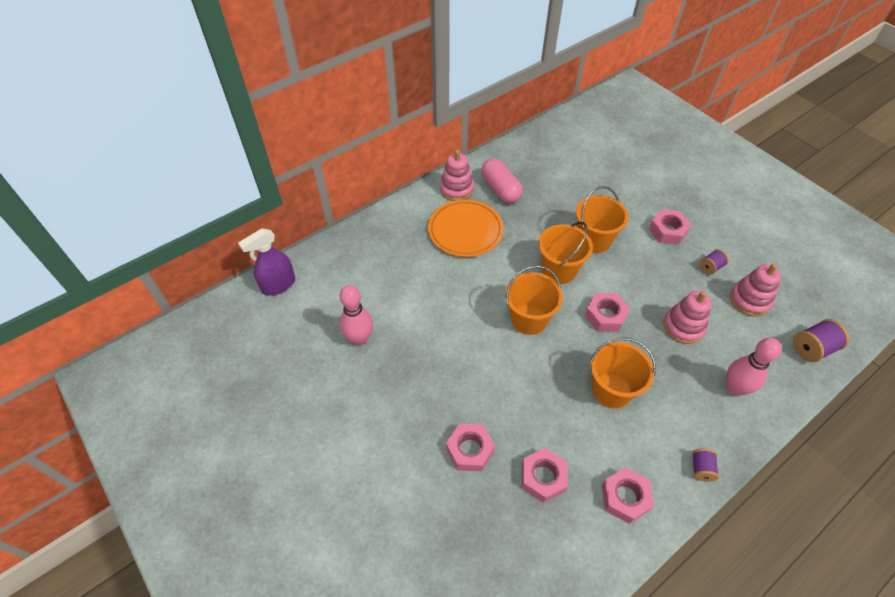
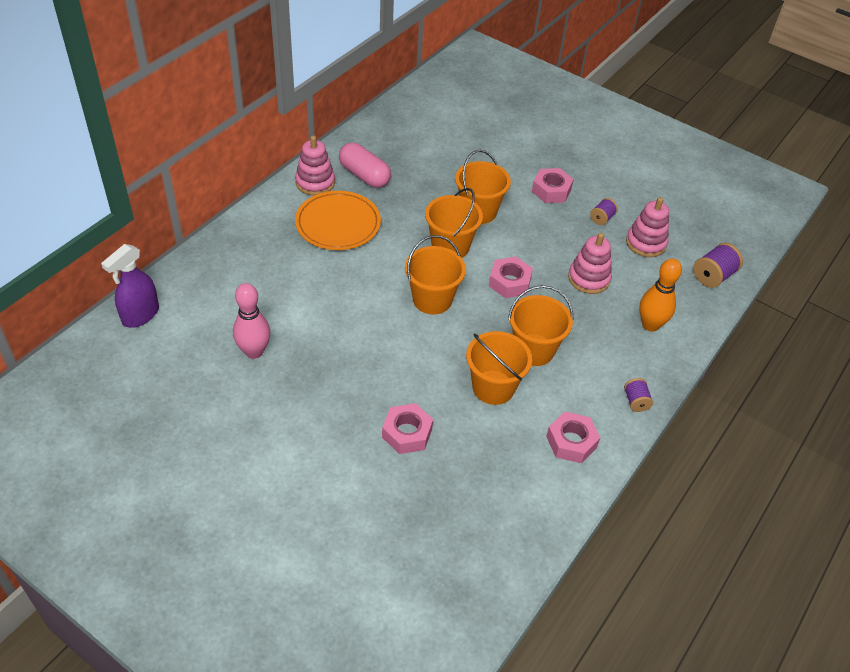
camera: 20 degrees left, 5 degrees down
pink nut [522,448,568,503] -> none
pink bowling pin [726,338,782,396] -> orange bowling pin [639,258,682,332]
none -> orange bucket [466,331,532,405]

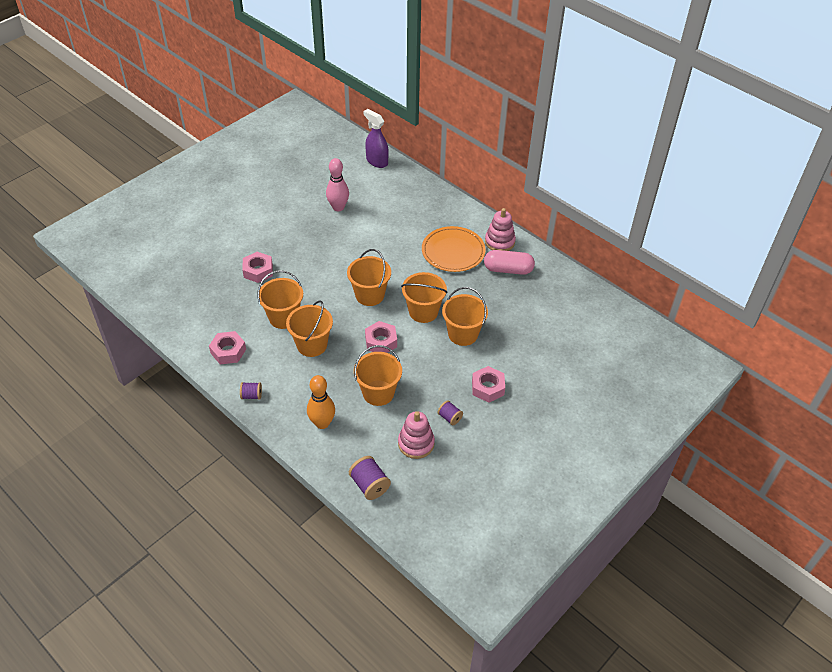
camera: 100 degrees right, 0 degrees up
pink capsule [339,143,391,188] -> pink capsule turned 45 degrees clockwise [484,250,535,275]
pink stacking toy [568,233,612,294] -> orange bucket [354,345,402,406]

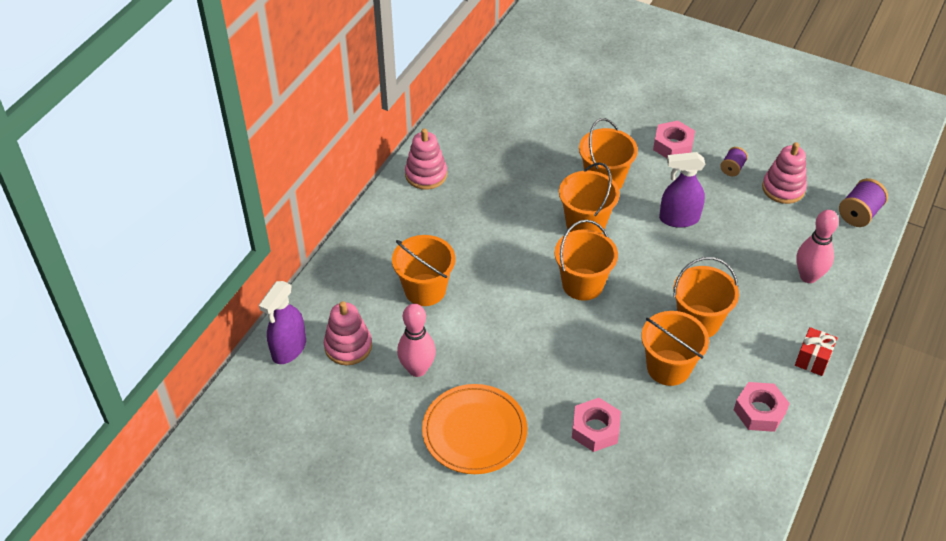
camera: 105 degrees left, 0 degrees up
purple spool [240,382,262,400] -> red gift [795,327,837,376]
orange bowling pin [307,375,335,429] -> pink bowling pin [796,210,839,283]
orange bucket [354,345,402,406] -> orange bucket moved to [392,235,456,306]
pink nut [365,321,397,353] -> none
orange plate [422,226,486,272] -> orange plate moved to [422,384,527,474]
pink capsule [484,250,535,275] -> none
none -> pink stacking toy [324,301,372,365]
none -> purple spray bottle [659,152,705,228]

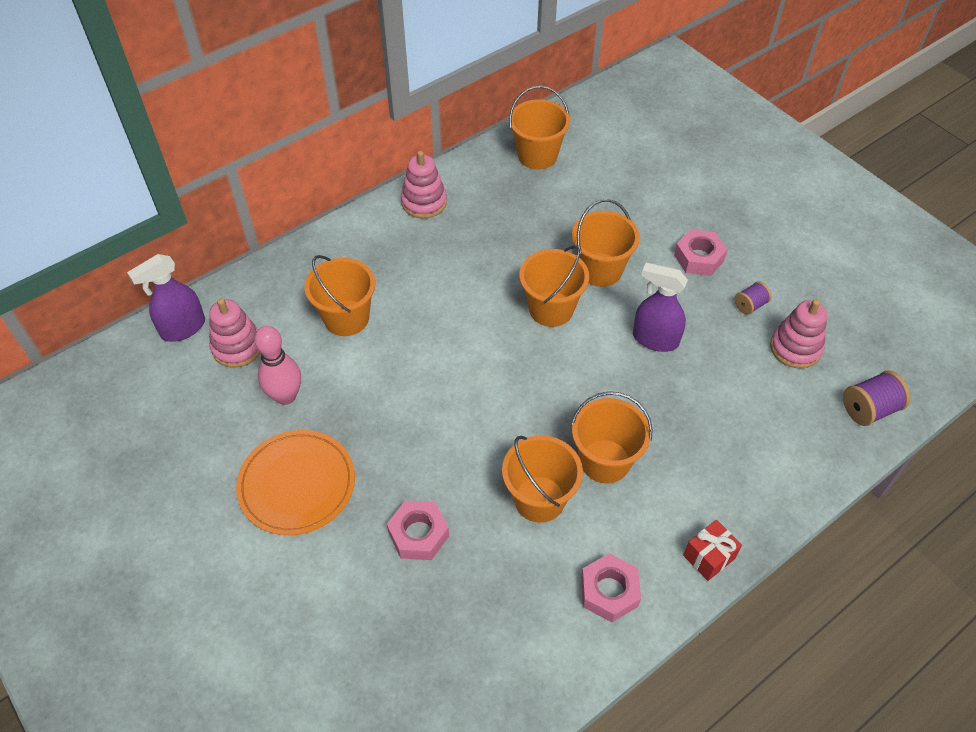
camera: 25 degrees right, 5 degrees up
orange bucket [554,220,618,301] -> orange bucket moved to [509,86,570,170]
pink bowling pin [796,210,839,283] -> none

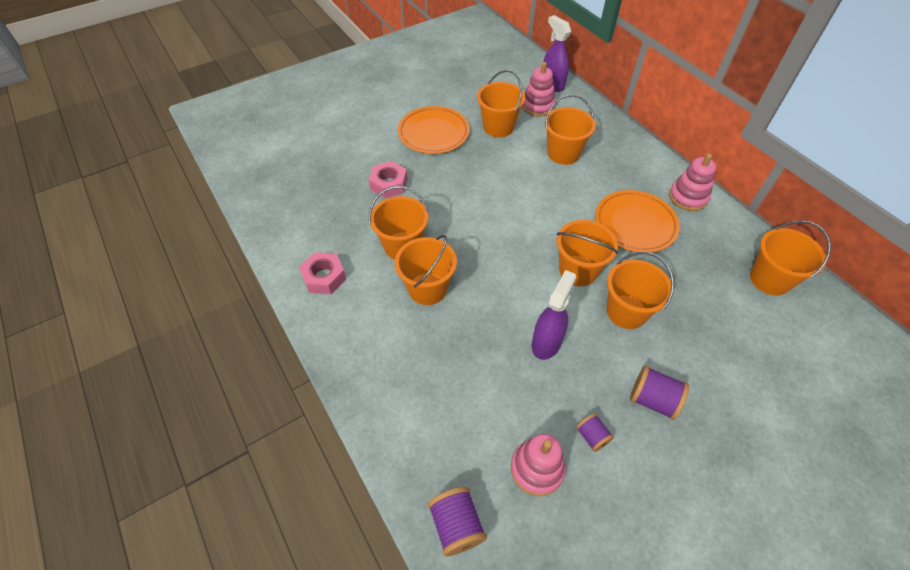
camera: 95 degrees right, 0 degrees up
pink bowling pin [254,326,301,405] -> orange bucket [477,70,525,137]
pink nut [674,229,728,276] -> purple spool [630,366,689,420]
red gift [683,520,742,581] -> none
none -> orange plate [595,190,680,253]

